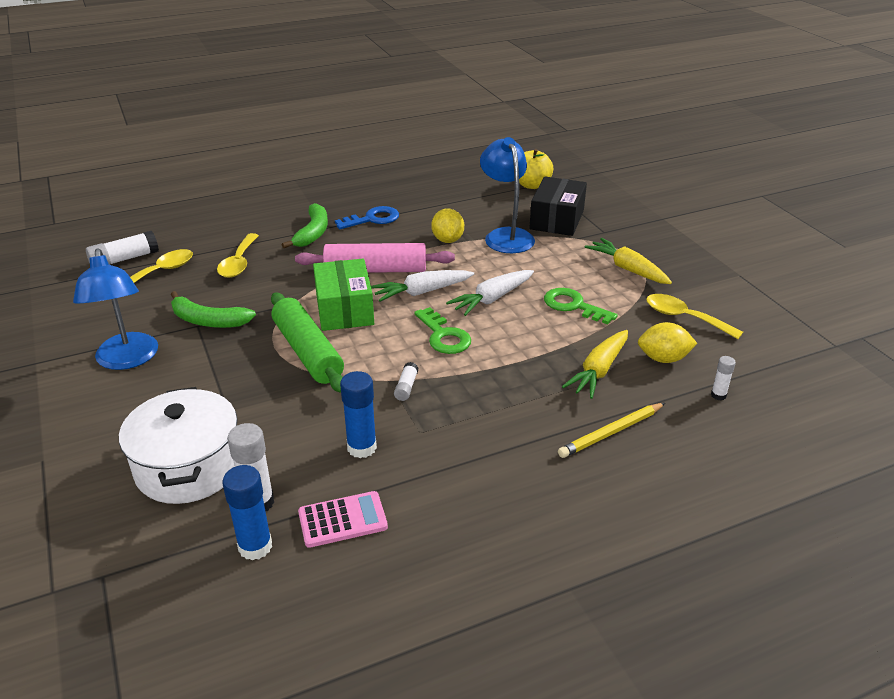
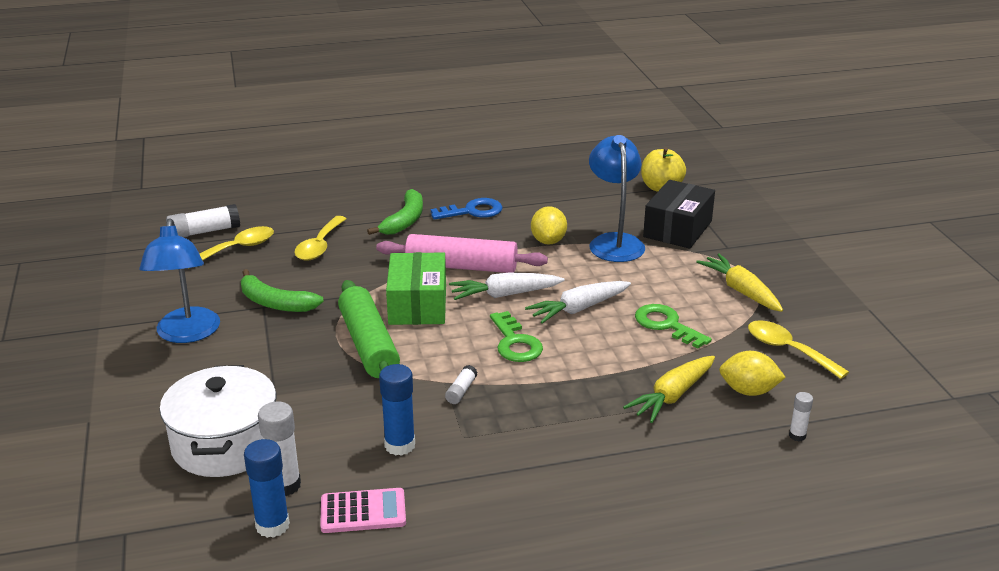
camera: 10 degrees right, 5 degrees down
yellow pencil [558,403,665,458] -> none

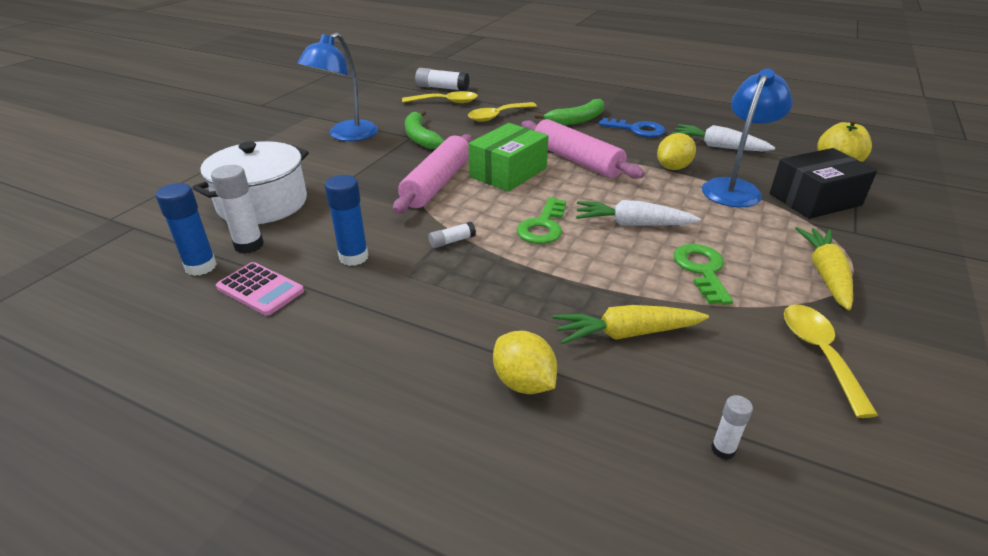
camera: 40 degrees right, 5 degrees up
green rolling pin [338,280,400,378] -> pink rolling pin [393,134,472,214]
white carrot [449,272,565,300] -> white carrot moved to [672,124,775,152]
yellow lemon [719,351,786,396] -> yellow lemon moved to [493,331,557,394]

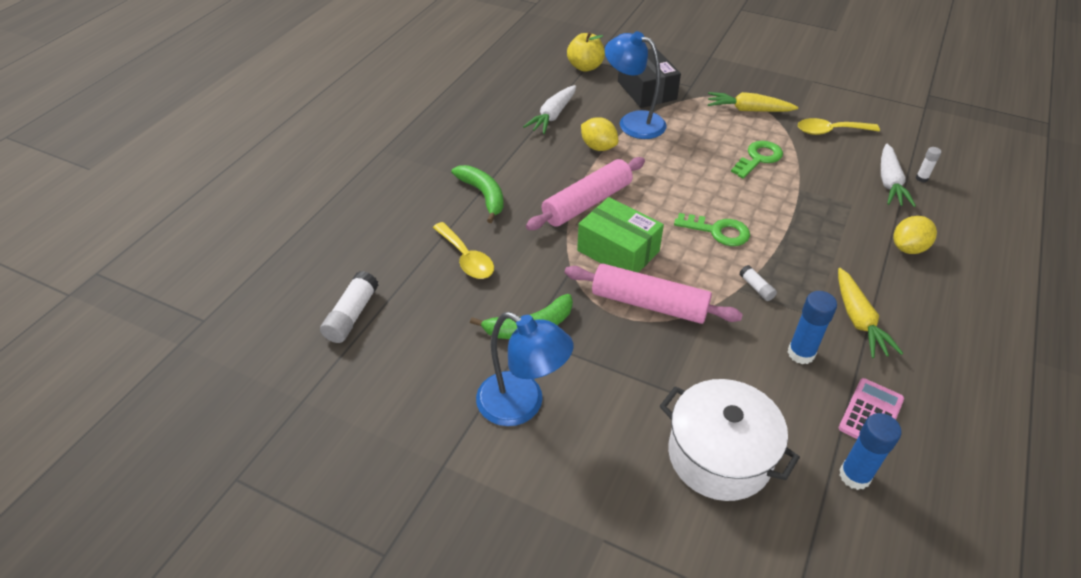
camera: 90 degrees left, 10 degrees up
white glue stick [211,165,264,254] -> none
yellow spoon [402,91,478,103] -> none
yellow carrot [553,305,709,344] -> yellow carrot moved to [838,268,903,358]
white carrot [576,200,701,225] -> white carrot moved to [881,144,916,207]
blue key [599,118,665,137] -> none
green key [674,244,733,305] -> green key turned 135 degrees clockwise [731,141,783,179]

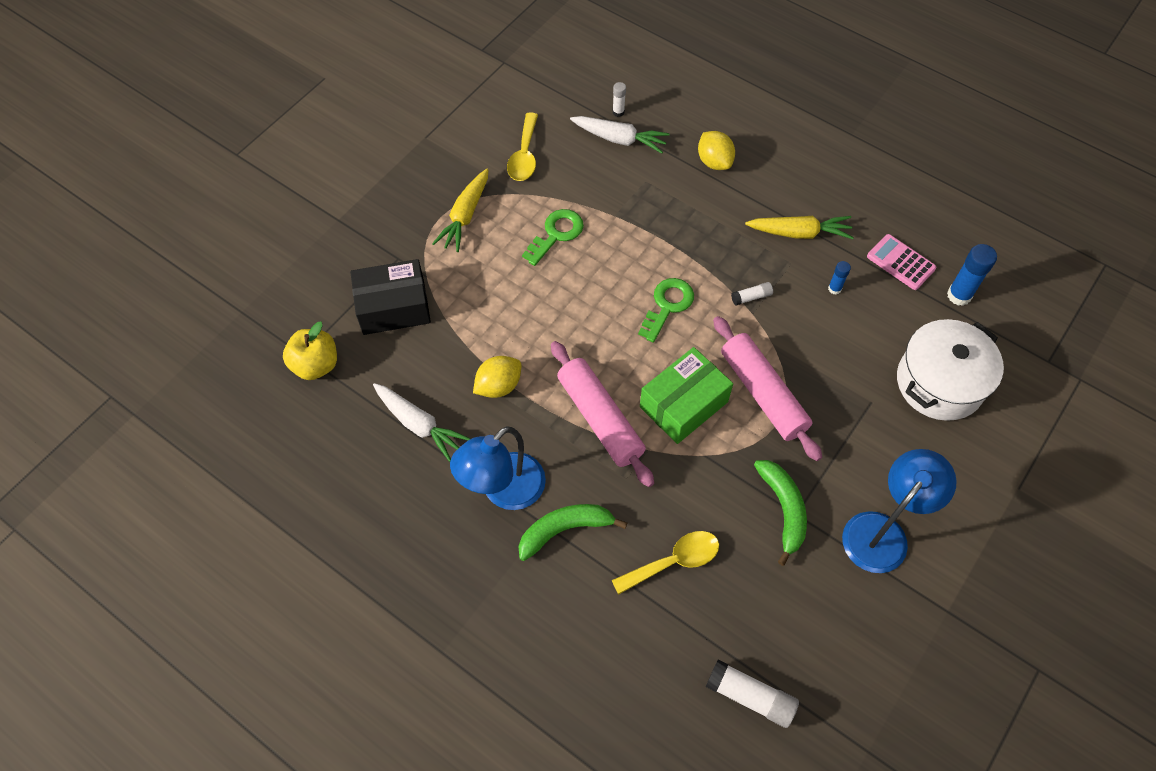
camera: 80 degrees left, 15 degrees up
pink rolling pin [564,263,743,324] -> pink rolling pin turned 60 degrees counterclockwise [713,316,822,461]
blue lamp [605,31,667,139] -> blue lamp moved to [450,426,546,510]
green key [731,141,783,179] -> green key turned 75 degrees clockwise [522,209,584,266]
blue glue stick [788,291,837,364] -> blue glue stick [828,261,851,294], size x0.55

